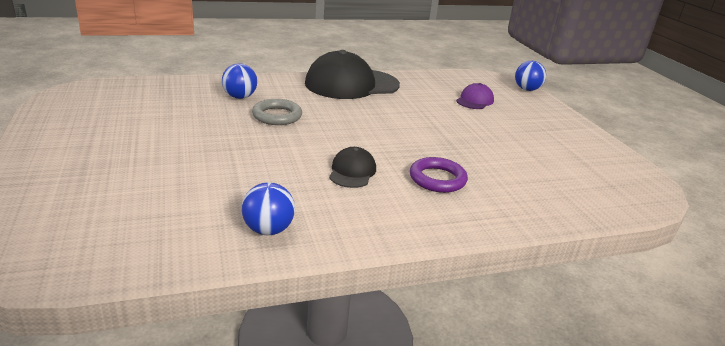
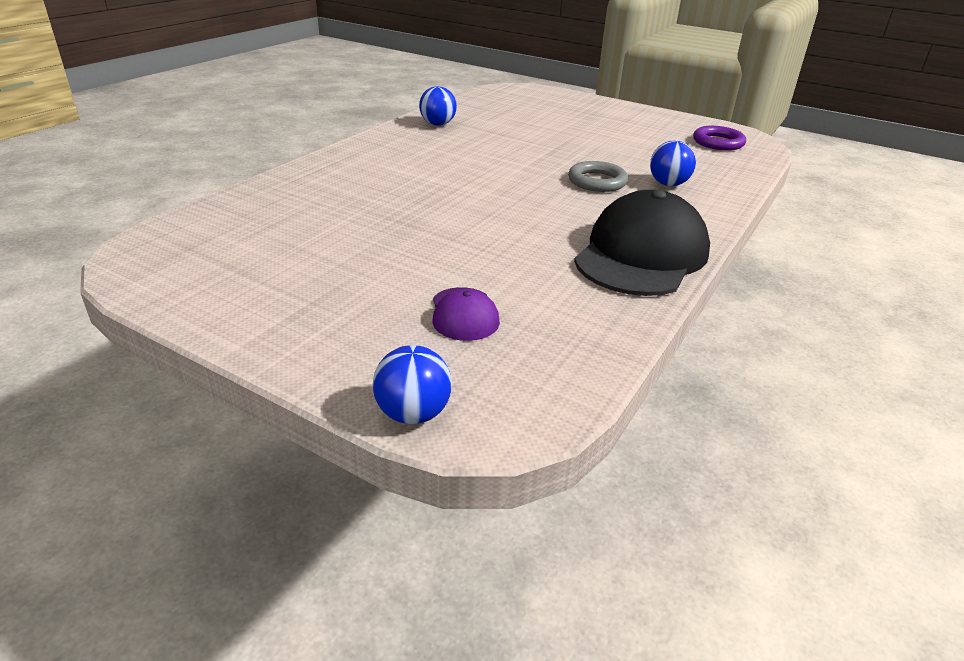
camera: 140 degrees right, 5 degrees up
black cap [329,147,376,188] -> none
purple ring [410,157,468,193] -> purple ring moved to [693,126,746,150]

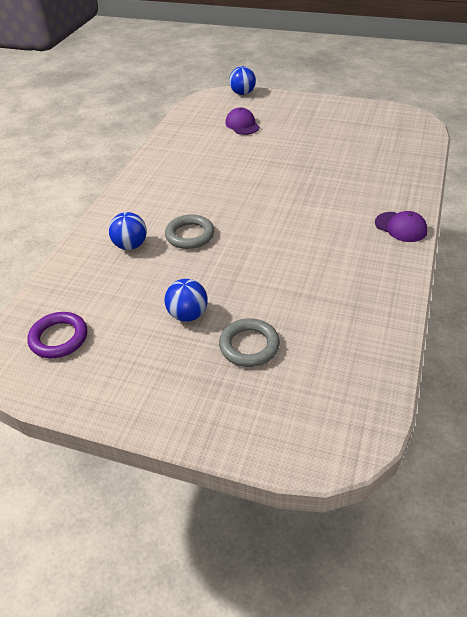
camera: 170 degrees right, 10 degrees up
blue ball [419,86,457,126] -> blue ball moved to [165,279,208,322]
black cap [574,190,710,296] -> none
none -> grey ring [219,318,280,367]
none -> purple cap [375,211,428,242]

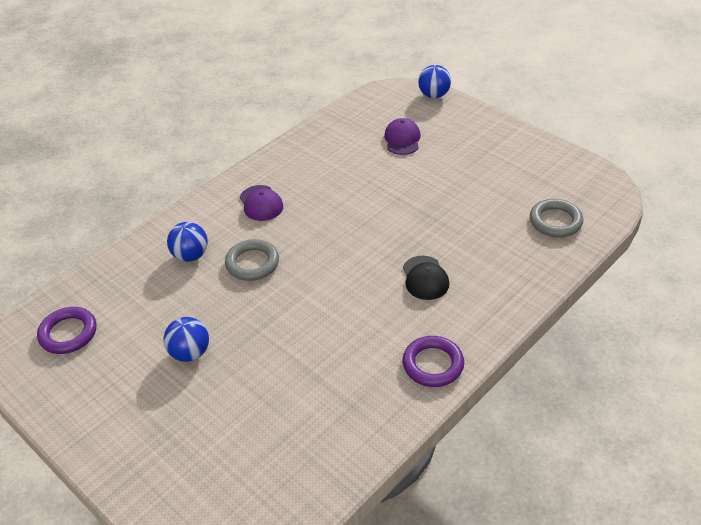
camera: 25 degrees right, 0 degrees up
grey ring [219,318,280,367] -> grey ring moved to [530,199,583,237]
purple cap [375,211,428,242] -> purple cap moved to [240,185,283,221]
none -> black cap [403,256,449,300]
none -> purple ring [403,336,464,387]

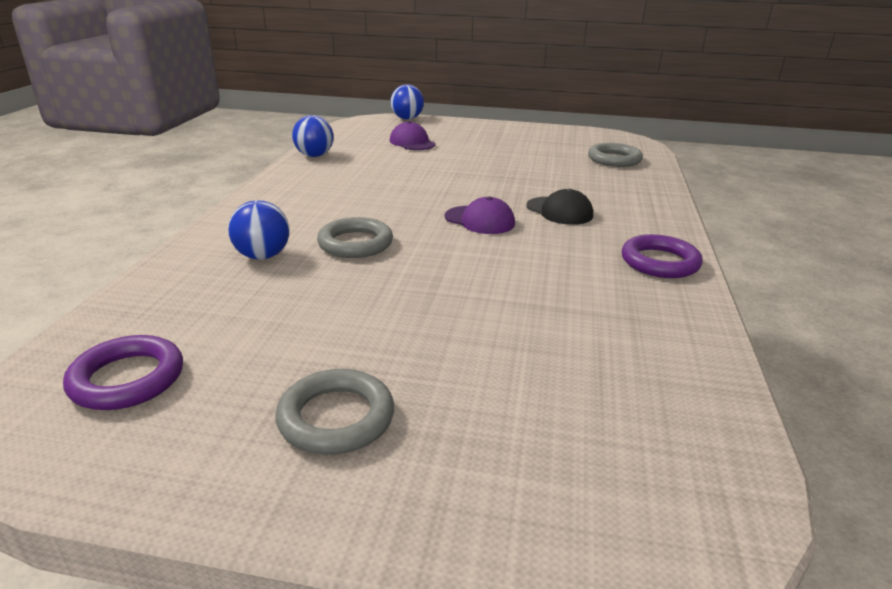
camera: 35 degrees left, 15 degrees down
blue ball [163,317,209,362] -> blue ball moved to [292,115,333,157]
purple cap [240,185,283,221] -> purple cap moved to [445,196,515,234]
none -> grey ring [276,369,394,455]

